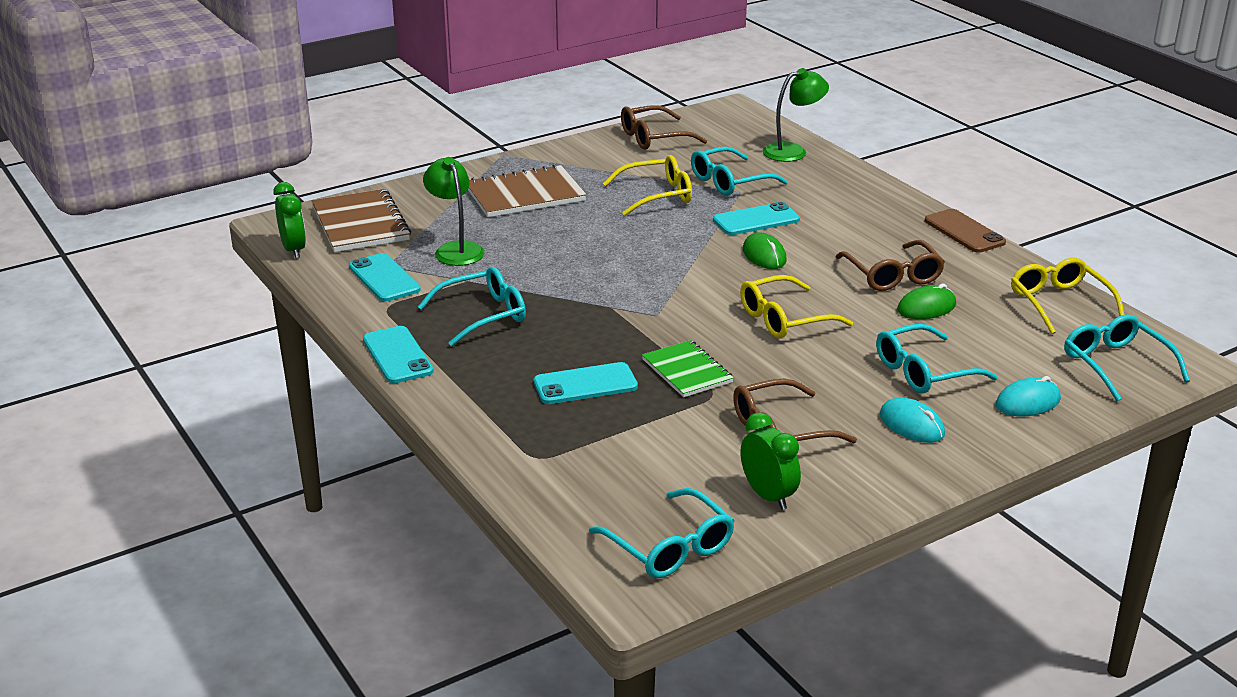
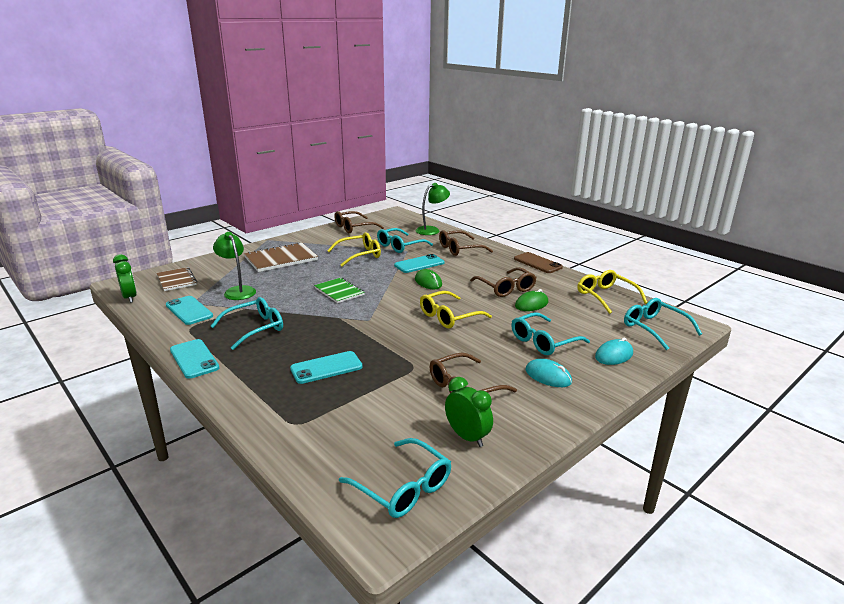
camera: 10 degrees left, 5 degrees down
brown notebook [312,189,411,252] -> brown notebook [157,267,197,291], size x0.64
green notebook [642,340,734,397] -> green notebook moved to [314,278,365,303]
none -> brown glasses [439,230,493,256]

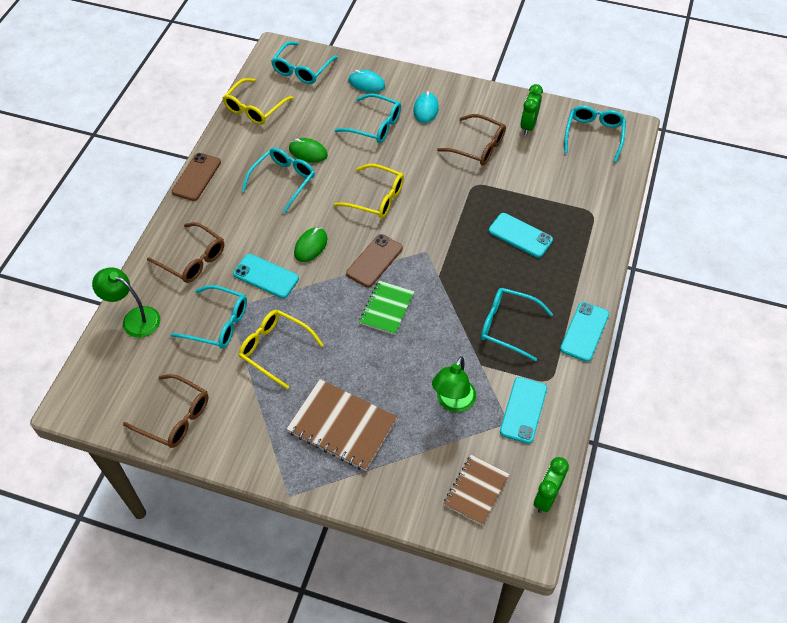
camera: 120 degrees left, 30 degrees up
brown glasses [470,267,537,297] -> turquoise glasses [242,148,315,213]
none -> brown phone [346,234,403,287]

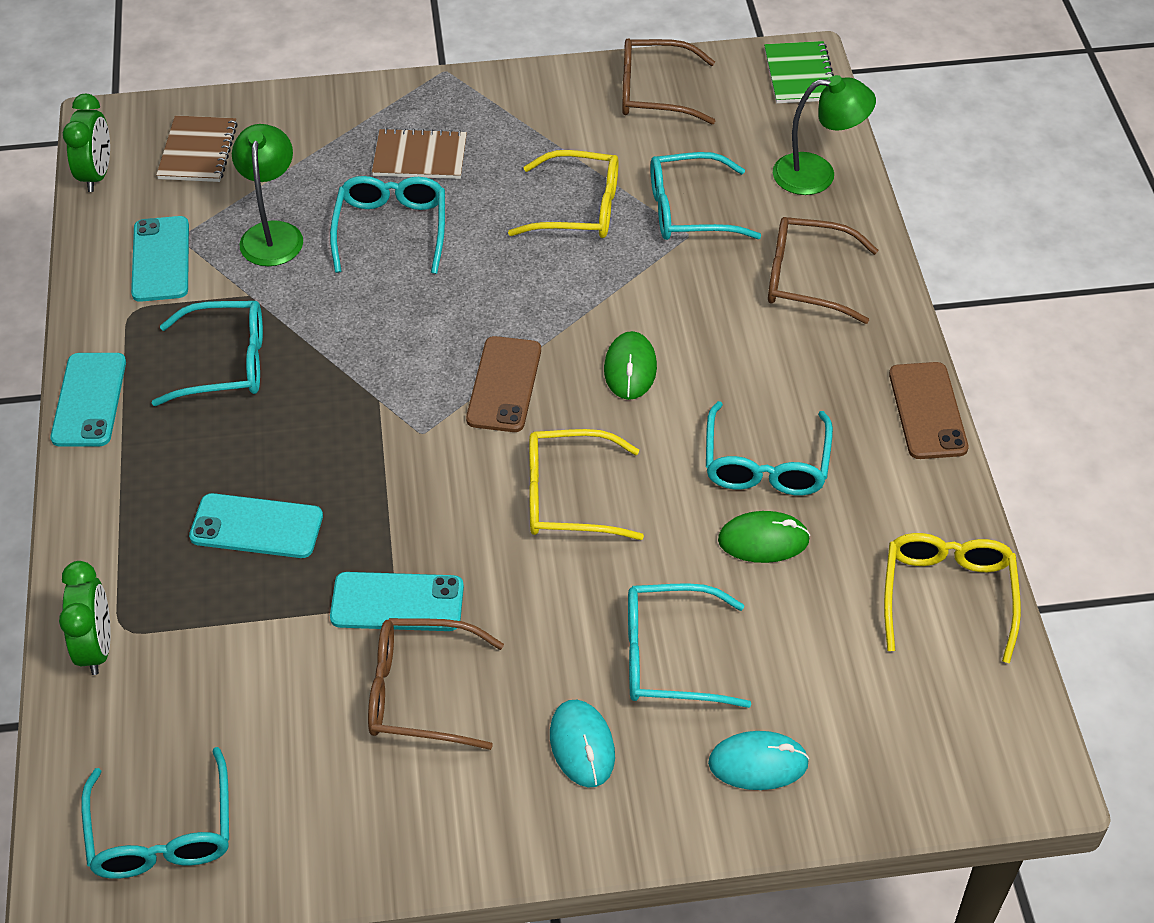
camera: 155 degrees right, 5 degrees down
turquoise phone [233,254,299,298] -> turquoise phone moved to [330,572,464,631]
turquoise glasses [271,42,338,84] -> turquoise glasses moved to [330,176,445,274]
brown notebook [287,379,397,471] -> brown notebook [372,128,467,179], size x0.64
green notebook [359,280,414,335] -> green notebook moved to [764,41,834,103]
green clock [520,84,543,135] -> green clock moved to [59,561,111,675]

